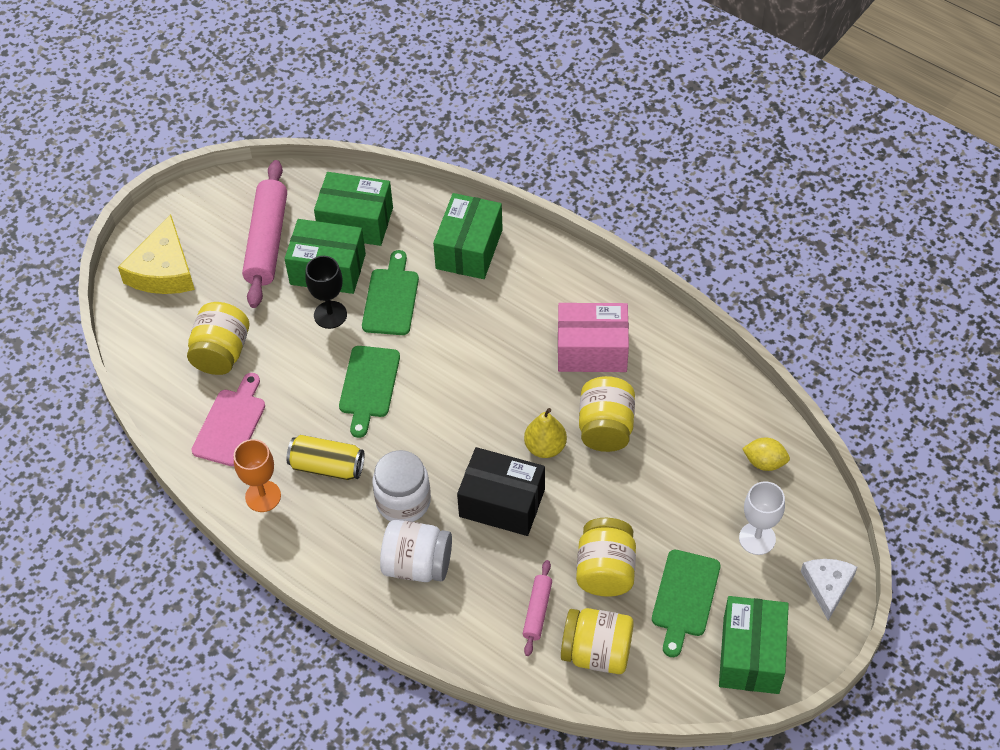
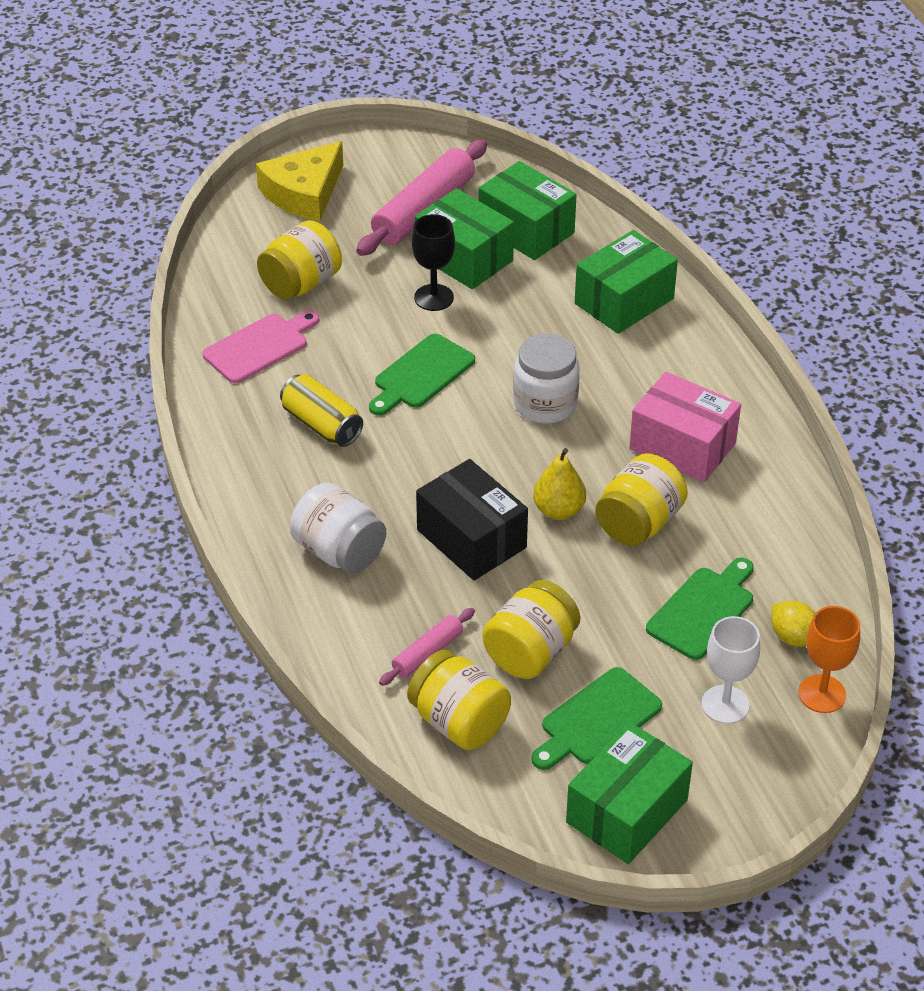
camera: 30 degrees right, 10 degrees down
orange goblet [234,439,281,512] -> orange goblet moved to [798,606,860,713]
green cutting board [362,250,419,335] -> green cutting board moved to [646,558,754,660]
white jar [372,450,431,522] -> white jar moved to [513,333,580,424]
white cheese [801,559,857,621] -> none

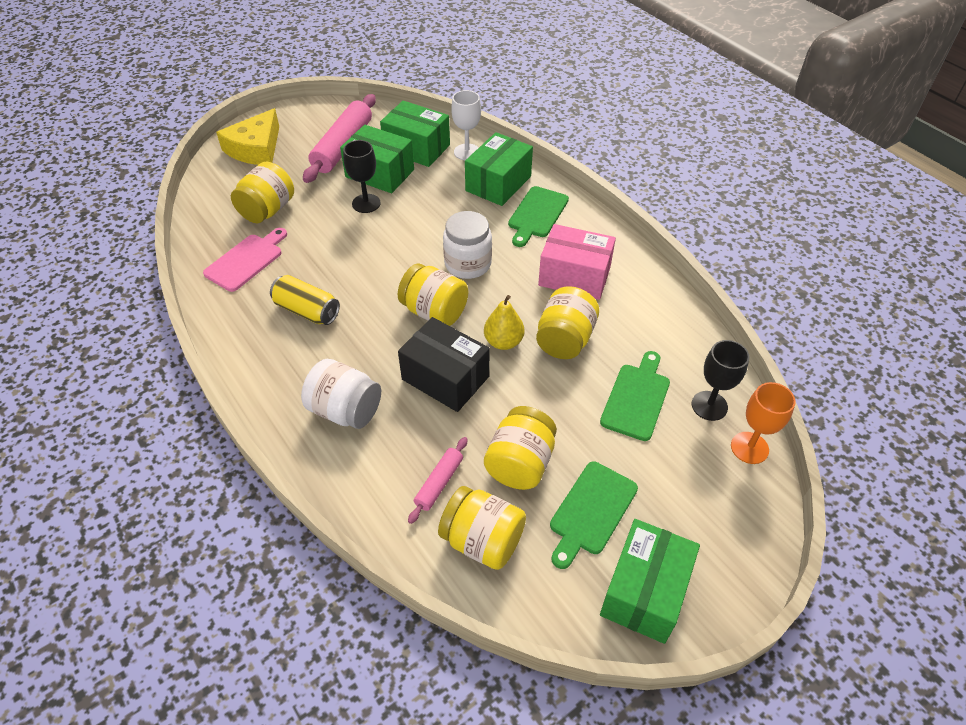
camera: 15 degrees left, 5 degrees up
green cutting board [369,334,475,416] -> green cutting board moved to [508,186,569,247]
white goblet [702,616,760,724] -> white goblet moved to [451,90,481,160]
yellow lemon [771,601,815,647] -> black goblet [692,340,749,421]
none -> yellow jar [398,263,468,326]

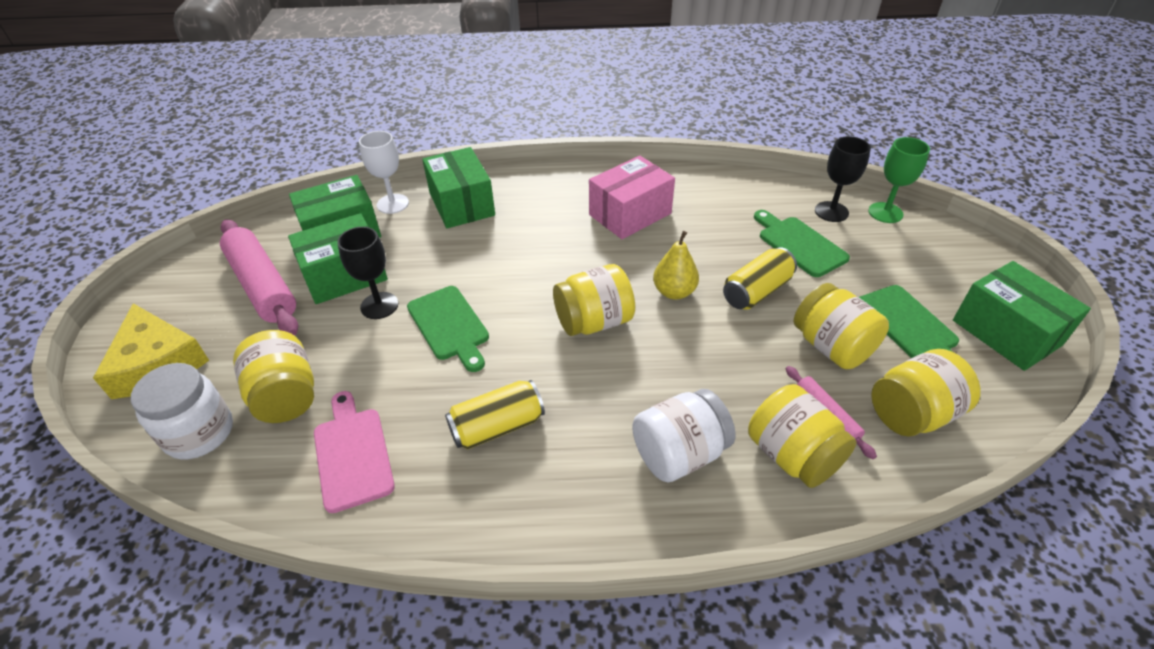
camera: 55 degrees left, 5 degrees down
black box [398,317,490,412] -> none
white jar [443,211,492,279] -> white jar moved to [131,363,233,459]
green cutting board [508,186,569,247] -> green cutting board moved to [407,286,489,372]
yellow jar [536,286,599,359] -> yellow jar moved to [748,384,857,488]
orange goblet [731,382,796,464] -> green goblet [868,137,930,223]
none -> yellow can [723,247,797,310]

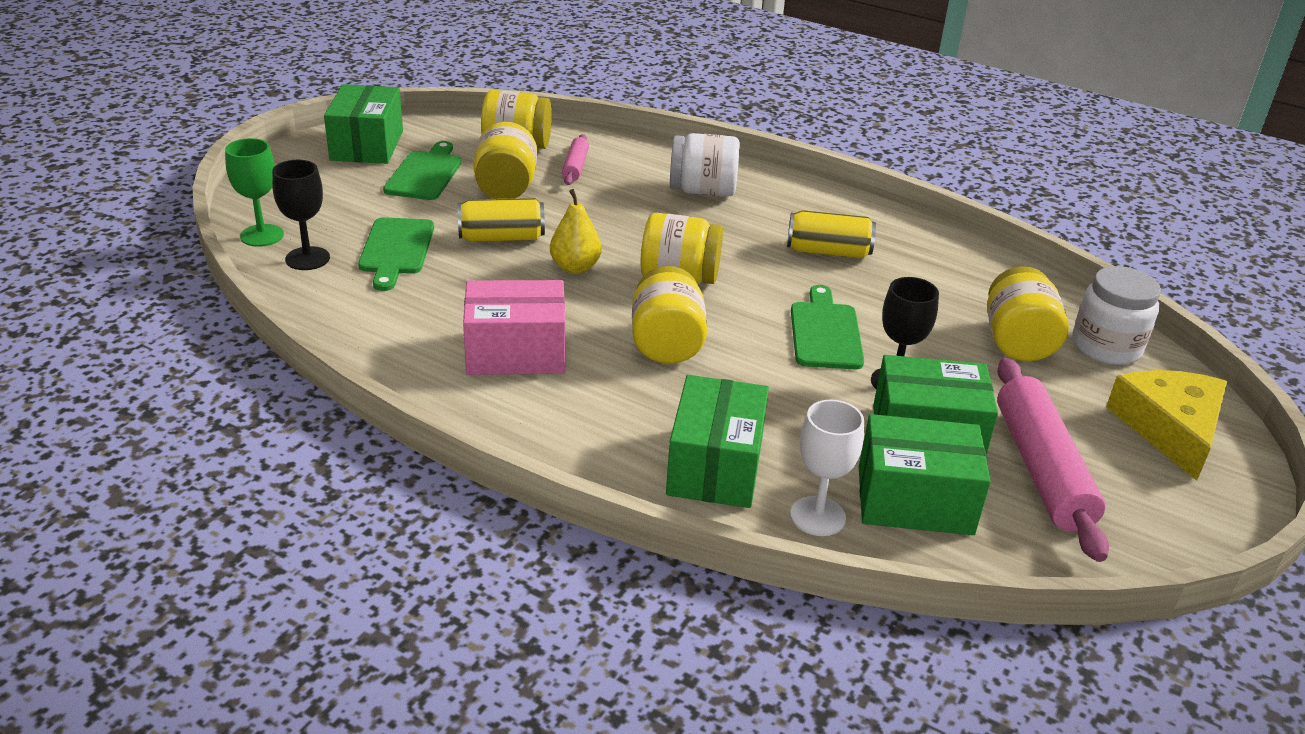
camera: 150 degrees left, 10 degrees down
pink cutting board [314,391,395,513] -> none
yellow jar [748,384,857,488] -> yellow jar moved to [632,266,707,364]

